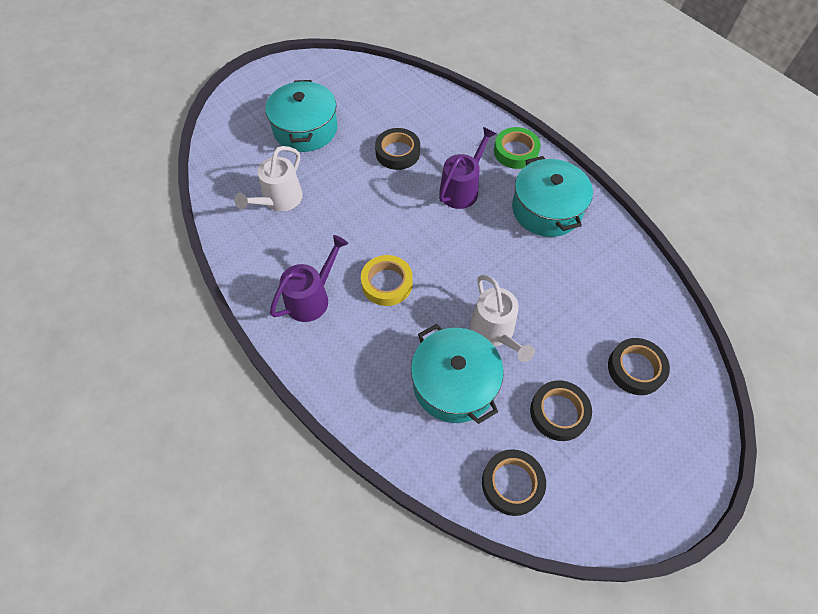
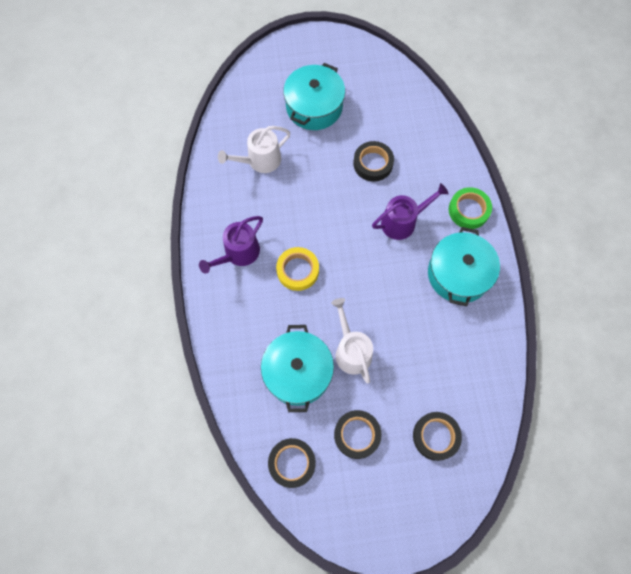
camera: 30 degrees right, 10 degrees up
purple watering can [270,235,348,322] -> purple watering can turned 150 degrees clockwise [199,216,263,273]
white watering can [470,275,535,362] -> white watering can turned 150 degrees clockwise [331,298,373,383]

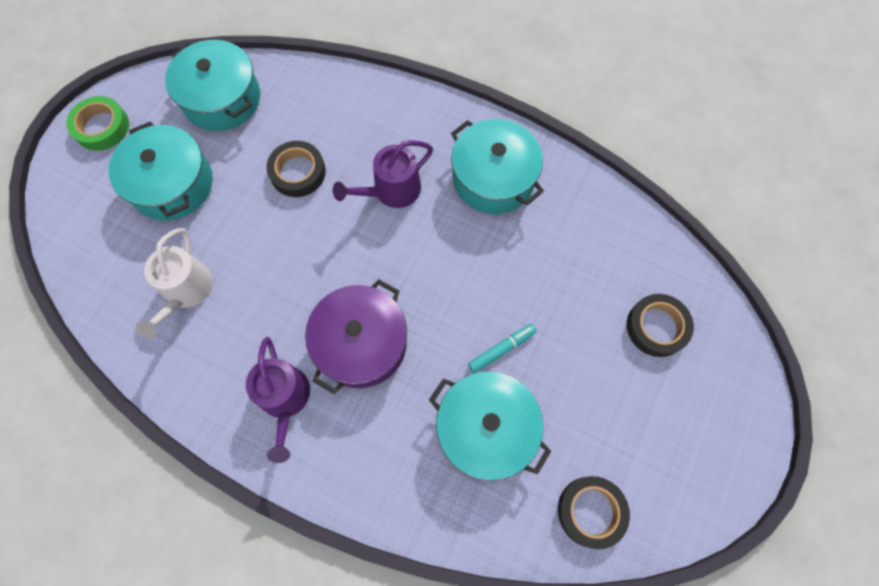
camera: 55 degrees left, 0 degrees up
yellow tape [276,247,319,291] -> purple pot [305,279,407,394]
white watering can [331,298,373,383] -> turquoise marker [468,324,537,373]
black tape [334,410,382,459] -> none
purple watering can [372,183,449,240] -> purple watering can turned 135 degrees counterclockwise [333,140,433,208]
green tape [449,187,492,229] -> green tape moved to [66,96,129,151]
none -> turquoise pot [165,40,260,131]

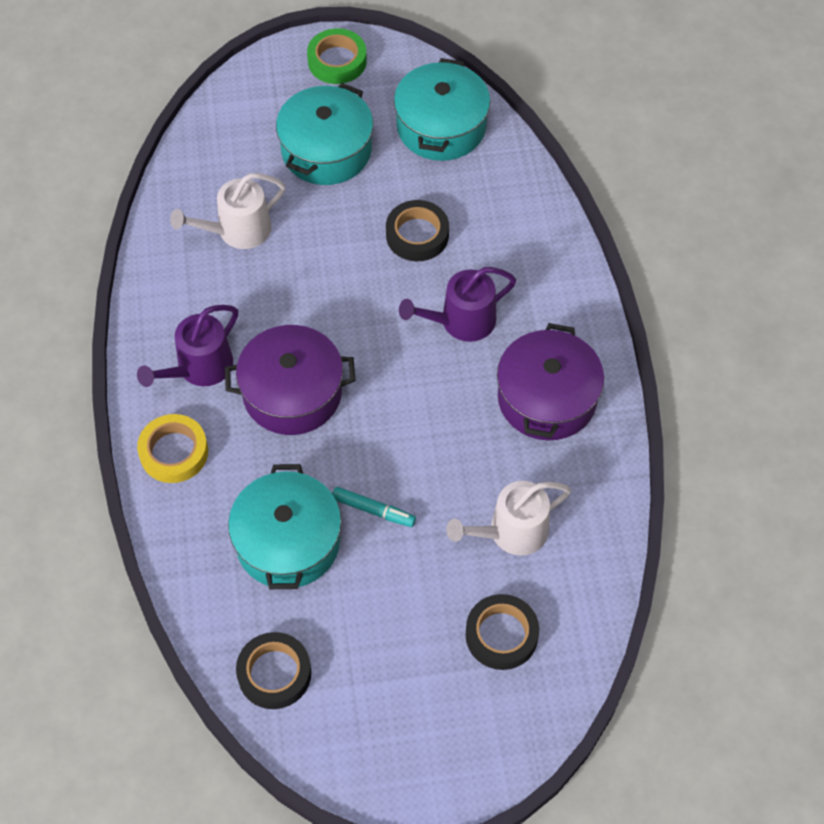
camera: 55 degrees right, 10 degrees down
purple watering can [333,140,433,208] -> purple watering can turned 45 degrees counterclockwise [399,267,516,342]
turquoise pot [451,119,544,214] -> purple pot [497,323,604,440]
none -> yellow tape [137,414,208,483]
none -> white watering can [446,481,571,555]

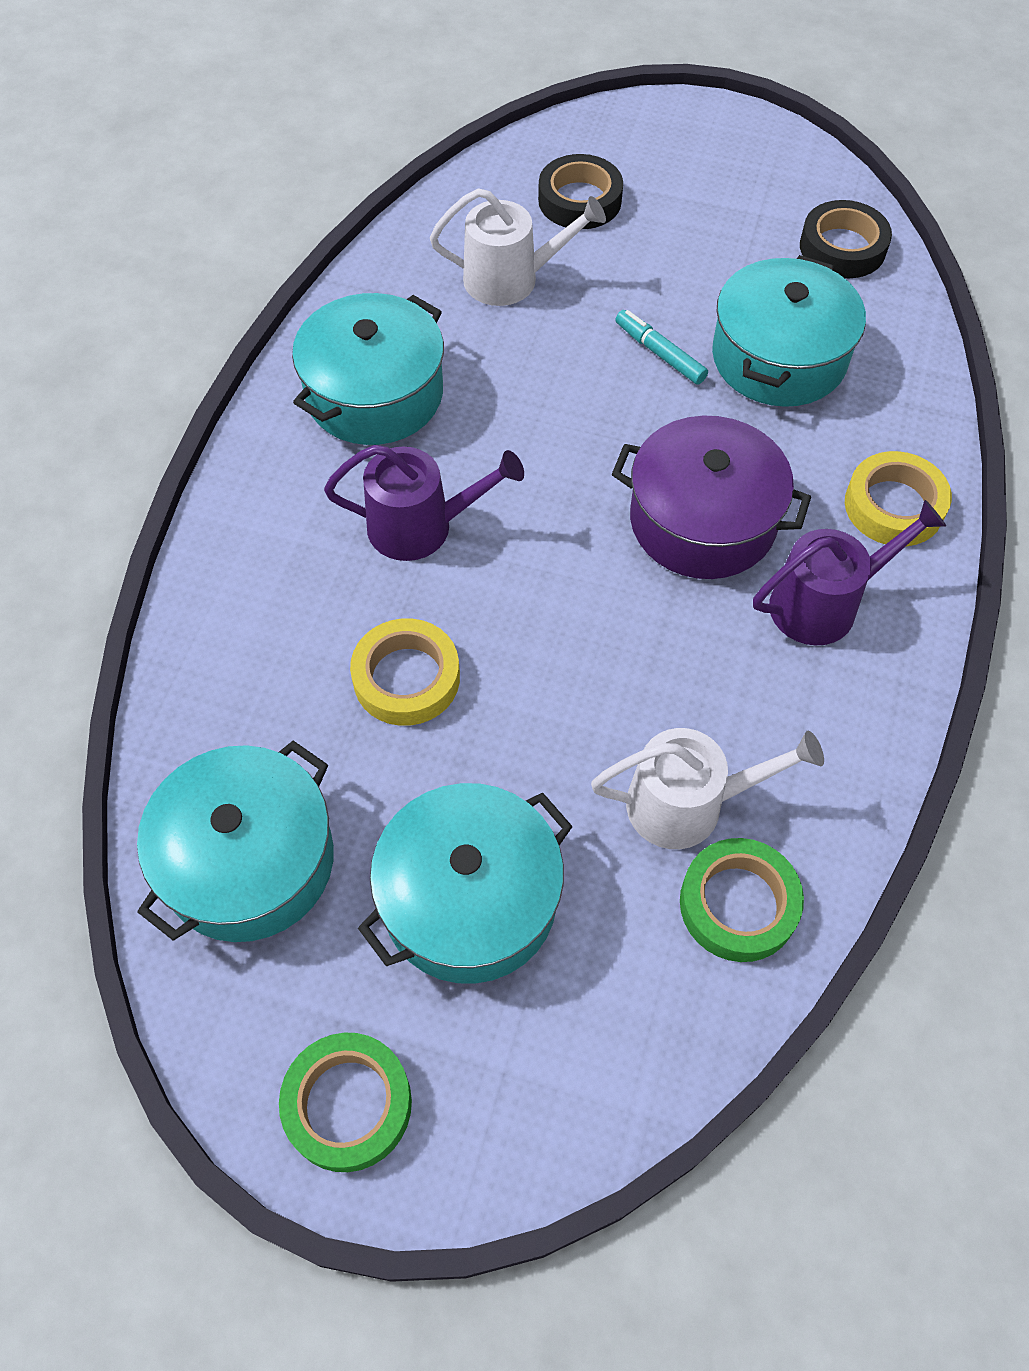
camera: 155 degrees left, 0 degrees up
black tape [386,200,449,261] -> yellow tape [350,618,460,726]
purple pot [497,323,604,440] -> turquoise pot [292,293,444,445]
none -> green tape [680,838,804,962]

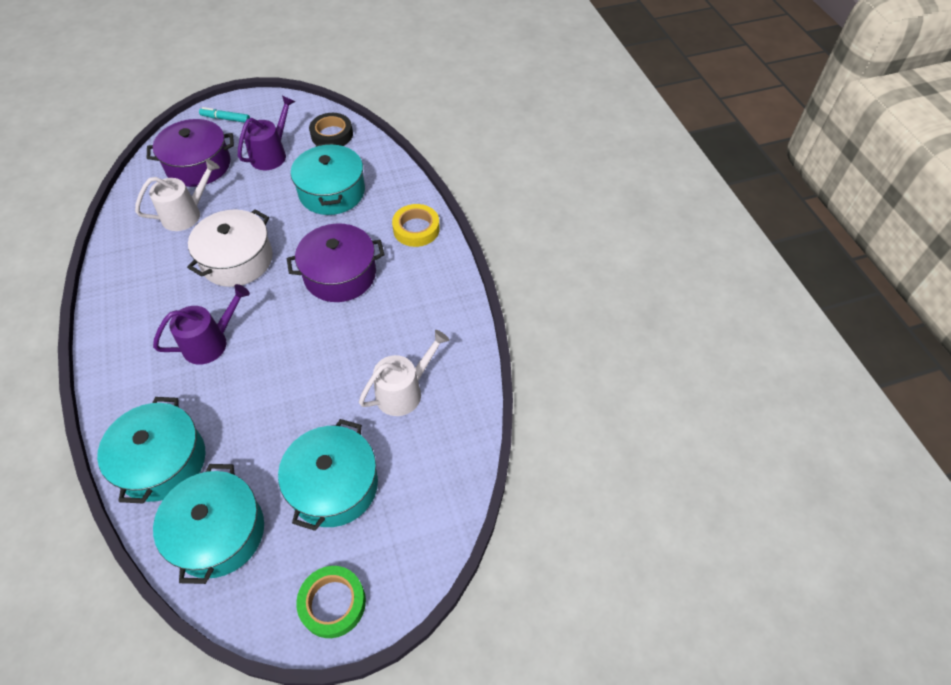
camera: 35 degrees left, 5 degrees down
turquoise pot [292,293,444,445] -> turquoise pot moved to [97,397,205,504]
yellow tape [350,618,460,726] -> none
black tape [538,154,623,229] -> purple pot [147,119,234,187]
turquoise marker [615,310,708,385] -> turquoise marker moved to [199,107,250,123]
green tape [680,838,804,962] -> none
purple watering can [753,500,946,645] -> purple watering can moved to [238,96,295,170]
none -> white pot [187,209,273,287]

